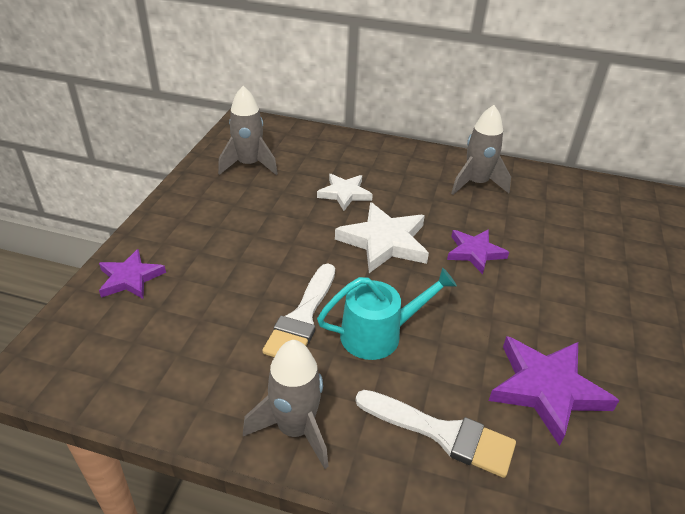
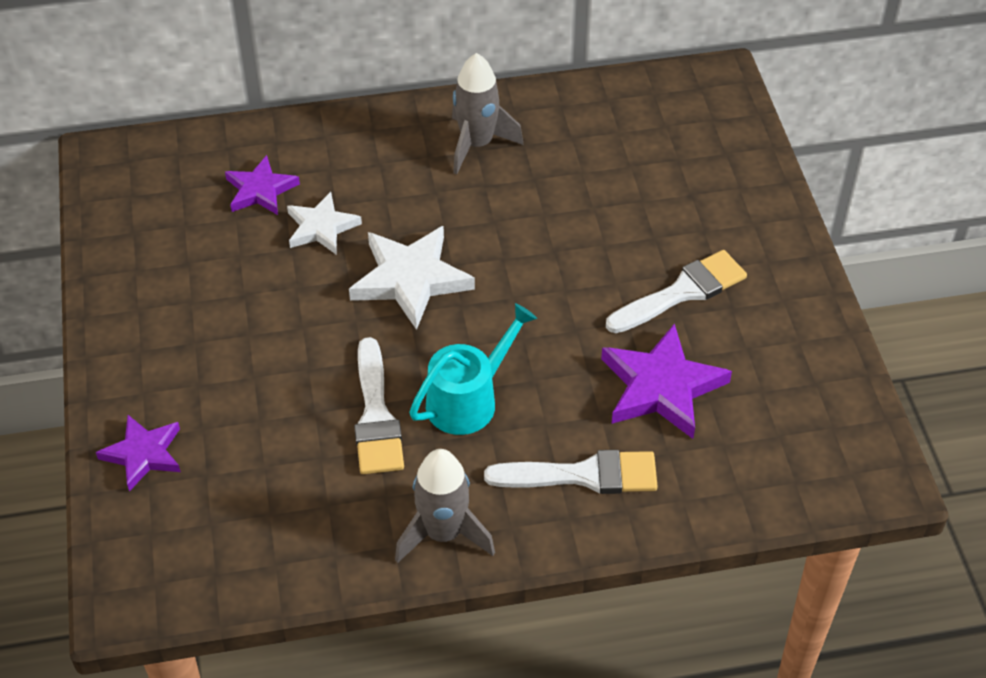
camera: 25 degrees left, 10 degrees up
grey rocket [218,86,278,175] -> none
purple star [447,230,509,274] -> purple star moved to [225,155,300,215]
none -> white brush [606,250,747,333]

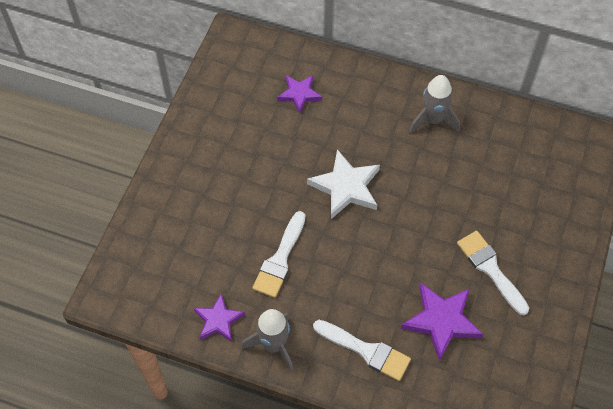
camera: 30 degrees right, 10 degrees up
purple star [96,415,181,492] -> purple star moved to [194,294,245,342]
white star [287,192,362,254] -> none
turquoise watering can [409,303,537,435] -> none
white brush [606,250,747,333] -> white brush turned 120 degrees counterclockwise [457,231,529,315]

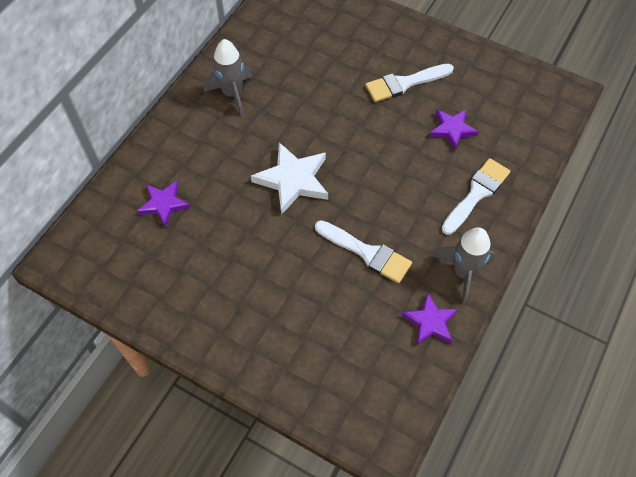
camera: 80 degrees left, 0 degrees up
purple star [401,282,484,361] -> purple star [429,110,478,150], size x0.63

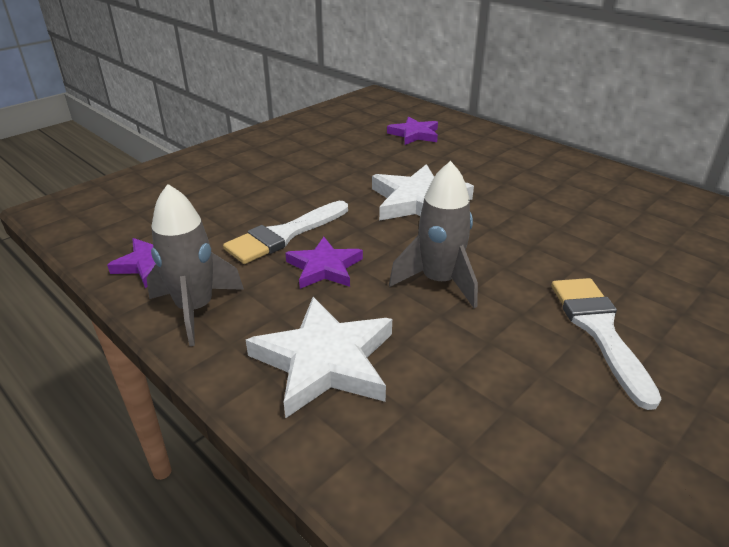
camera: 105 degrees right, 25 degrees down
grey rocket [203,39,253,116] -> grey rocket moved to [389,161,478,308]
purple star [429,110,478,150] -> purple star moved to [285,237,363,289]
white brush [441,158,510,235] -> white star [246,297,392,419]

